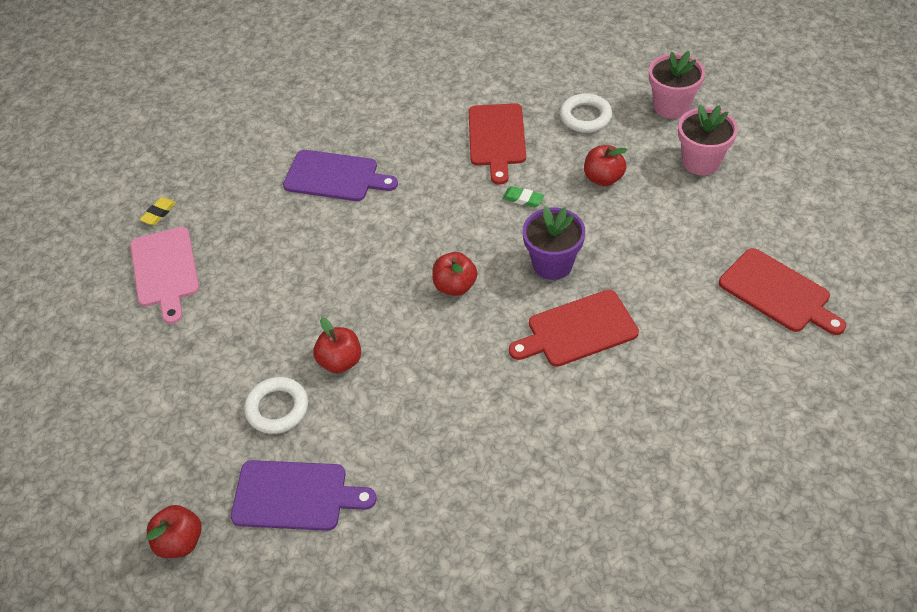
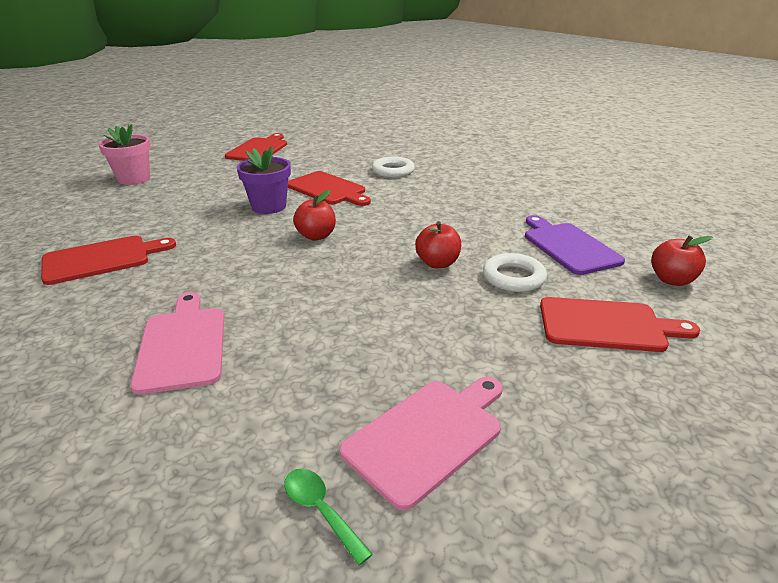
camera: 120 degrees left, 20 degrees down
yellow eraser [139,197,176,225] -> green spoon [284,469,373,566]
purple cutting board [283,150,398,201] -> pink cutting board [131,292,224,394]
green eraser [502,186,544,208] -> none
white ring [560,93,612,133] -> white ring moved to [372,156,415,178]
red apple [584,145,627,186] -> none
pink flower pot [649,51,705,119] -> none
none -> red cutting board [540,297,700,352]

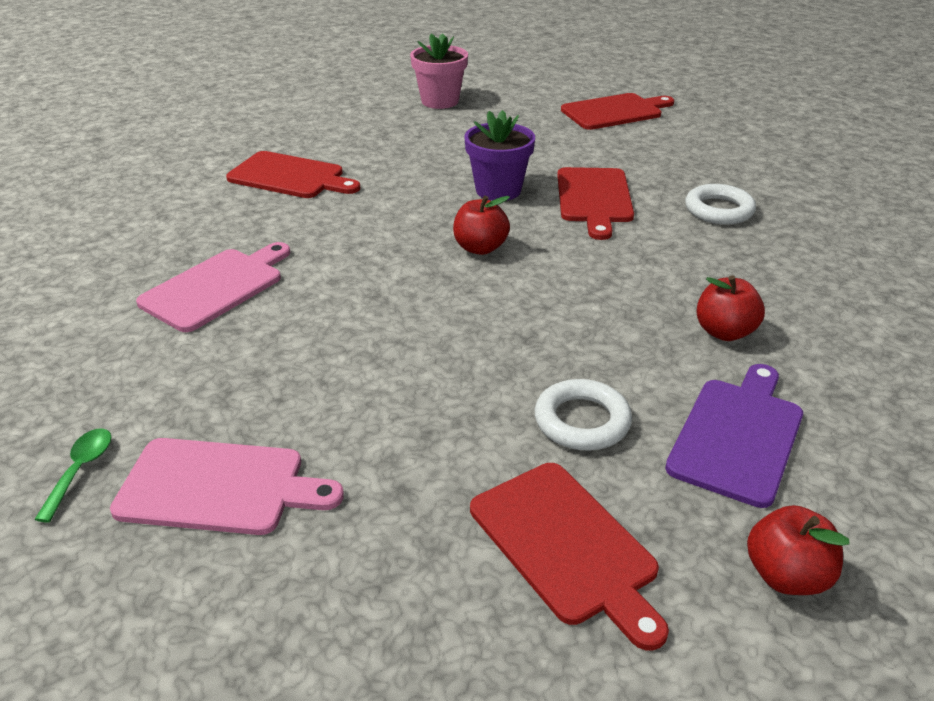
camera: 50 degrees right, 5 degrees up
red apple [415,221,461,268] -> red apple moved to [696,275,765,341]

